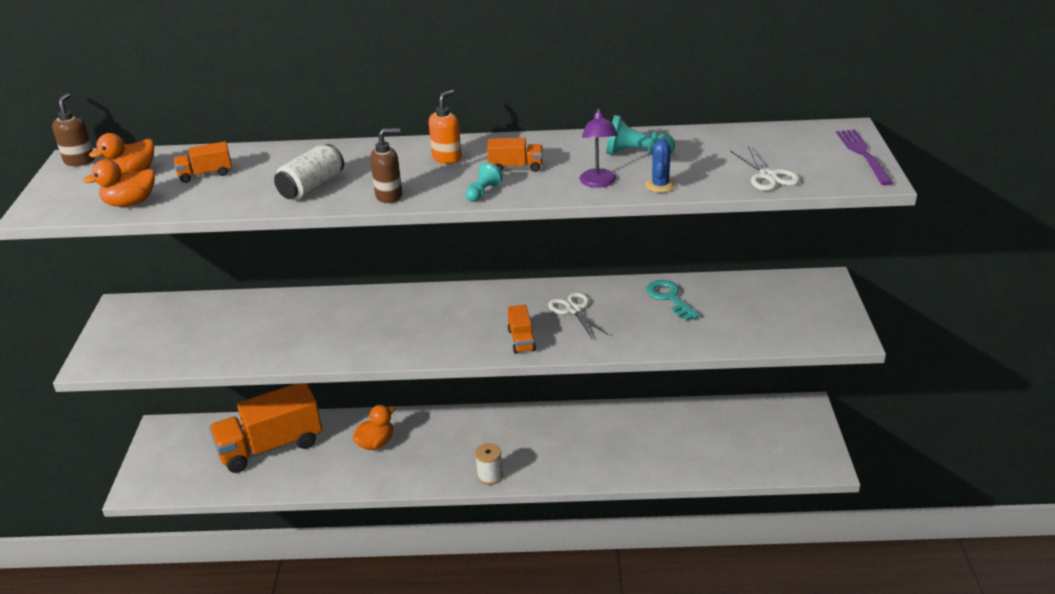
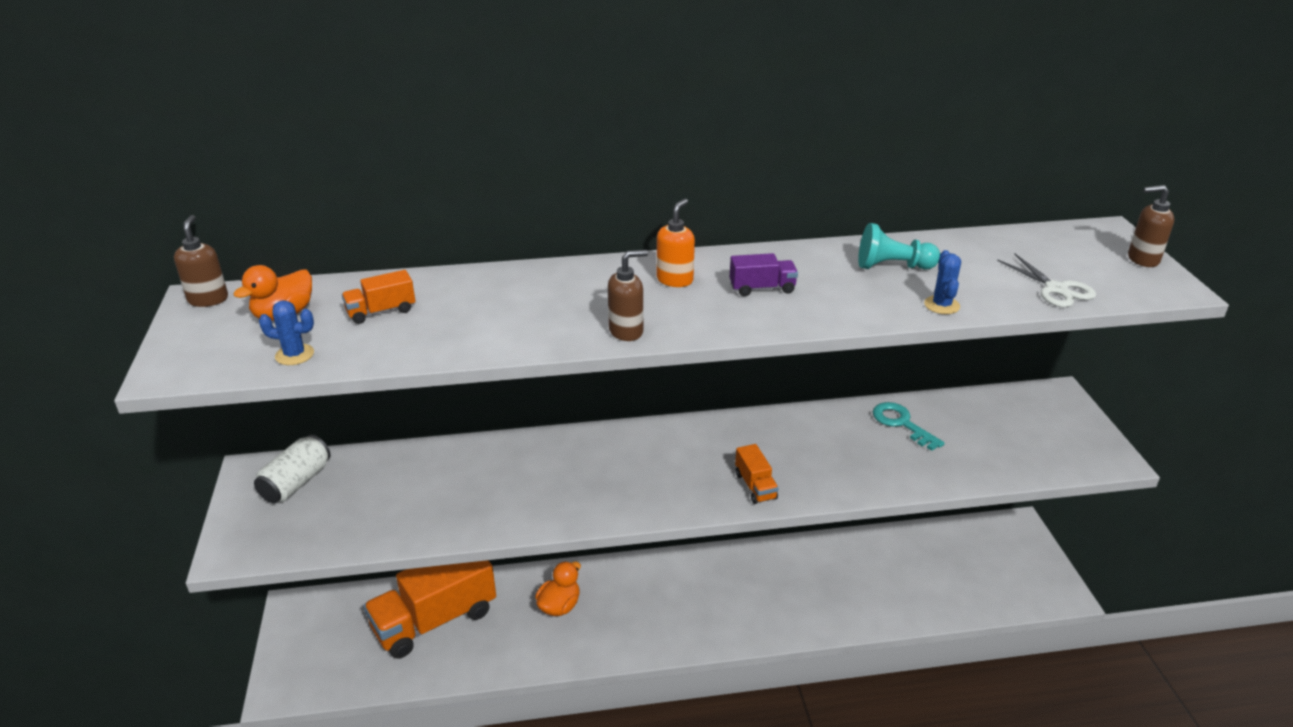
camera: 10 degrees left, 0 degrees up
orange duck [82,159,155,207] -> blue cactus [259,300,314,365]
white can [274,144,344,200] -> white can moved to [254,435,330,503]
turquoise pawn [466,162,503,202] -> none
white spool [475,443,503,485] -> none
orange truck [487,138,543,172] -> purple truck [730,253,798,296]
white scissors [548,292,609,339] -> none
purple lamp [580,109,618,188] -> none
purple fork [836,130,893,185] -> brown soap dispenser [1128,185,1174,267]

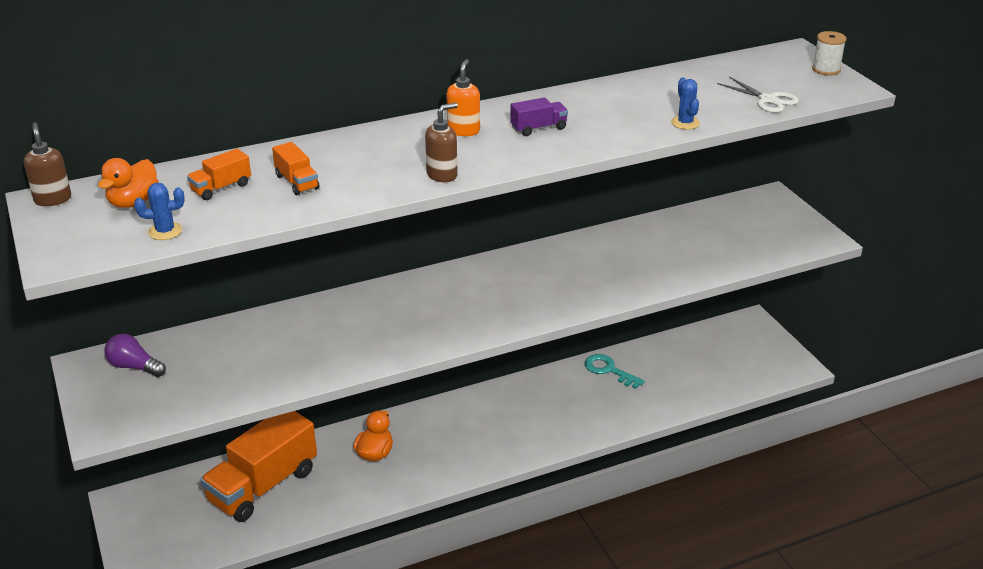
camera: 15 degrees left, 0 degrees up
white can [254,435,330,503] -> purple light bulb [105,333,166,377]
orange truck [735,444,778,504] -> orange truck moved to [272,142,320,195]
turquoise pawn [858,223,940,270] -> none
turquoise key [873,402,945,451] -> turquoise key moved to [584,354,645,389]
brown soap dispenser [1128,185,1174,267] -> white spool [812,31,846,75]

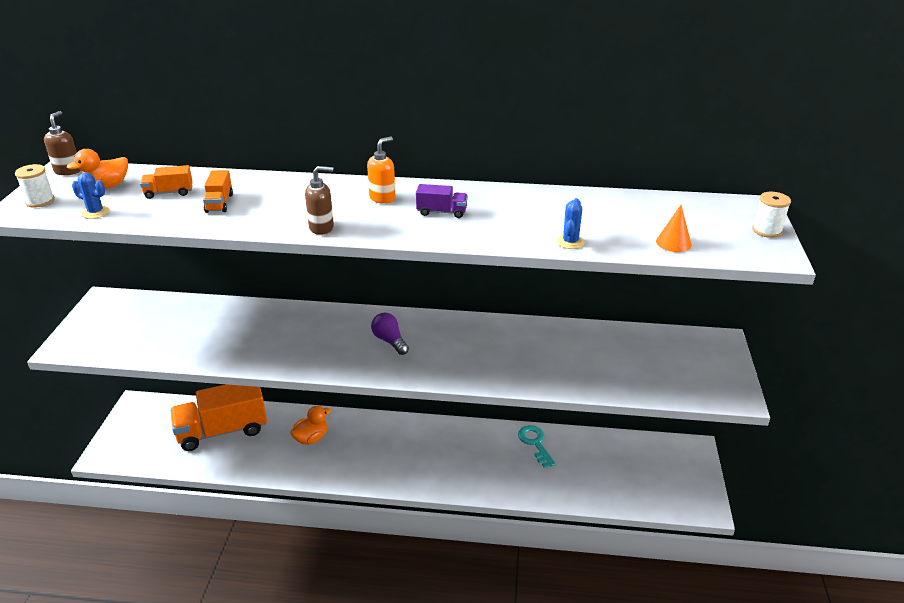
camera: 30 degrees right, 0 degrees up
purple light bulb [105,333,166,377] -> purple light bulb moved to [371,313,409,355]
white scissors [717,77,799,113] -> orange cone [656,205,692,252]
none -> white spool [15,164,55,208]

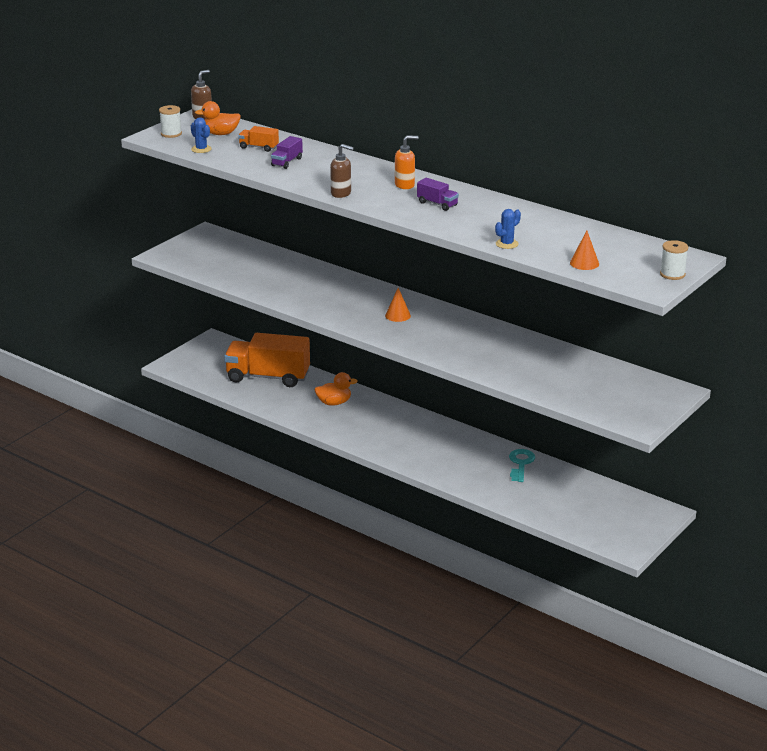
camera: 30 degrees right, 5 degrees down
orange truck [203,170,233,213] -> purple truck [271,136,303,169]
purple light bulb [371,313,409,355] -> orange cone [385,288,411,322]

